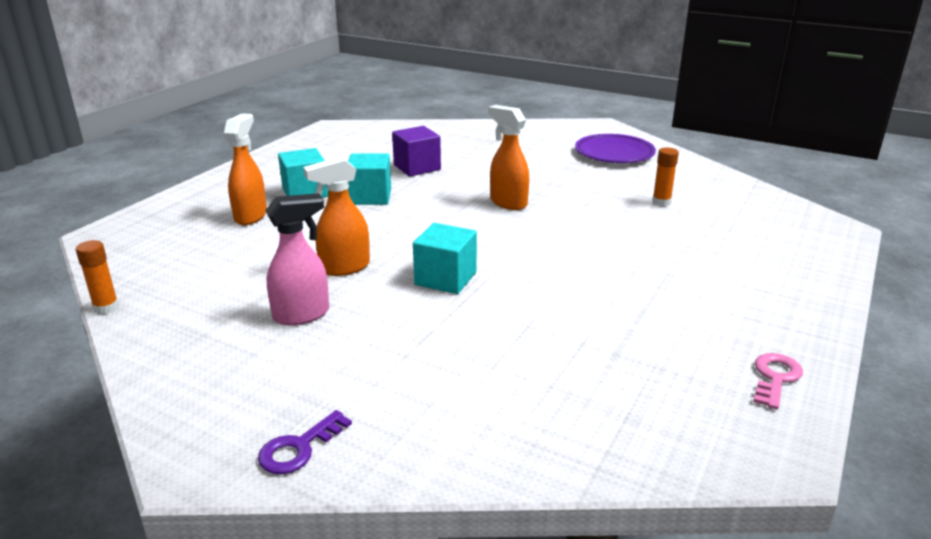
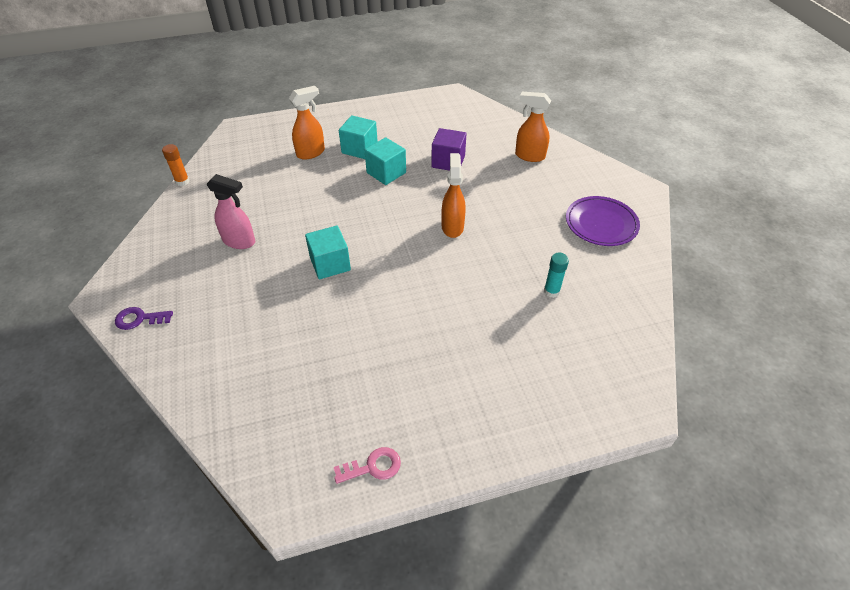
camera: 45 degrees right, 20 degrees up
orange spray bottle [303,157,370,276] -> orange spray bottle moved to [515,92,551,162]
orange glue stick [652,147,679,206] -> turquoise glue stick [544,253,569,298]

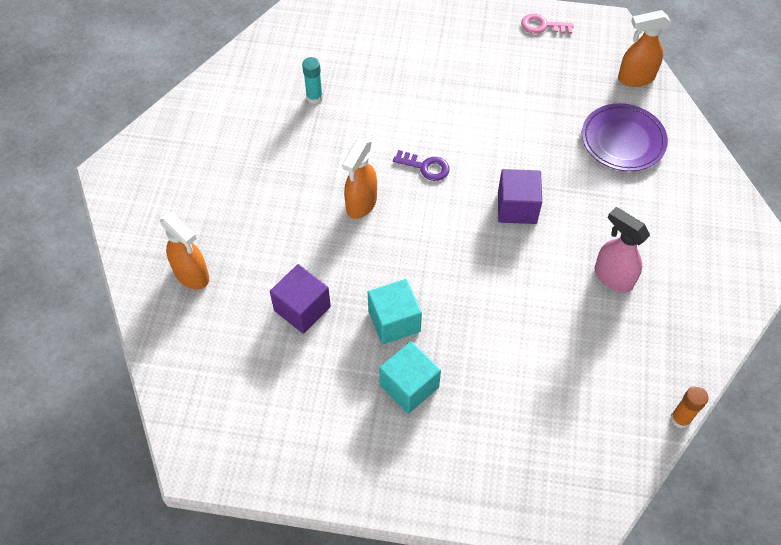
camera: 155 degrees left, 10 degrees up
purple key [115,307,173,330] -> purple key moved to [393,150,450,181]
orange spray bottle [289,86,325,160] -> orange spray bottle moved to [618,10,671,87]
turquoise cube [305,225,351,279] -> purple cube [498,169,542,224]
purple plate [566,196,640,246] -> purple plate moved to [582,103,668,171]

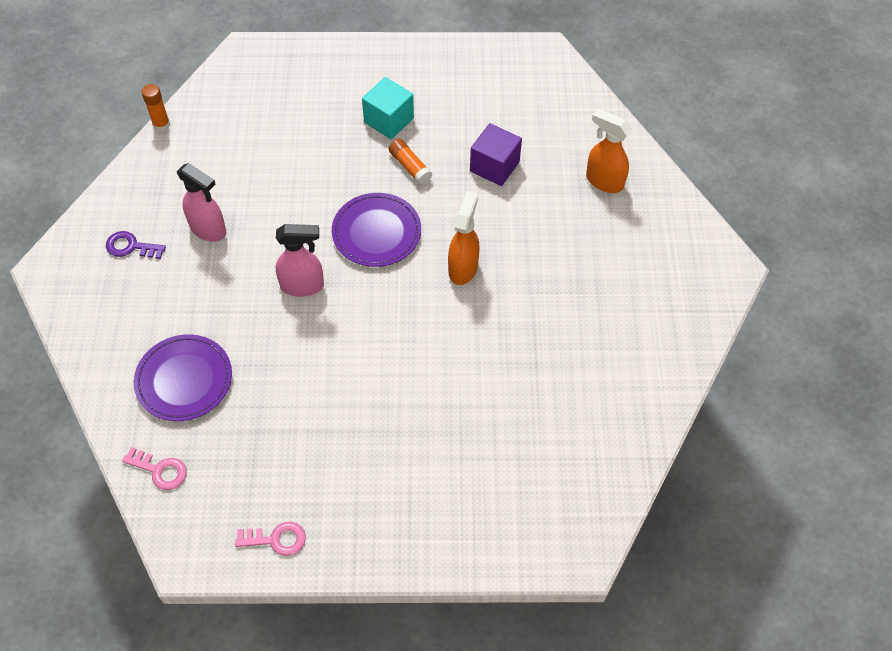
camera: 170 degrees right, 0 degrees up
turquoise glue stick [302,57,323,104] -> none
turquoise cube [368,279,422,344] -> orange glue stick [389,139,432,185]
purple key [393,150,450,181] -> purple key moved to [106,231,166,259]
purple cube [498,169,542,224] -> pink spray bottle [276,224,324,297]
orange spray bottle [618,10,671,87] -> pink key [122,447,187,490]
none -> purple plate [332,193,421,267]

